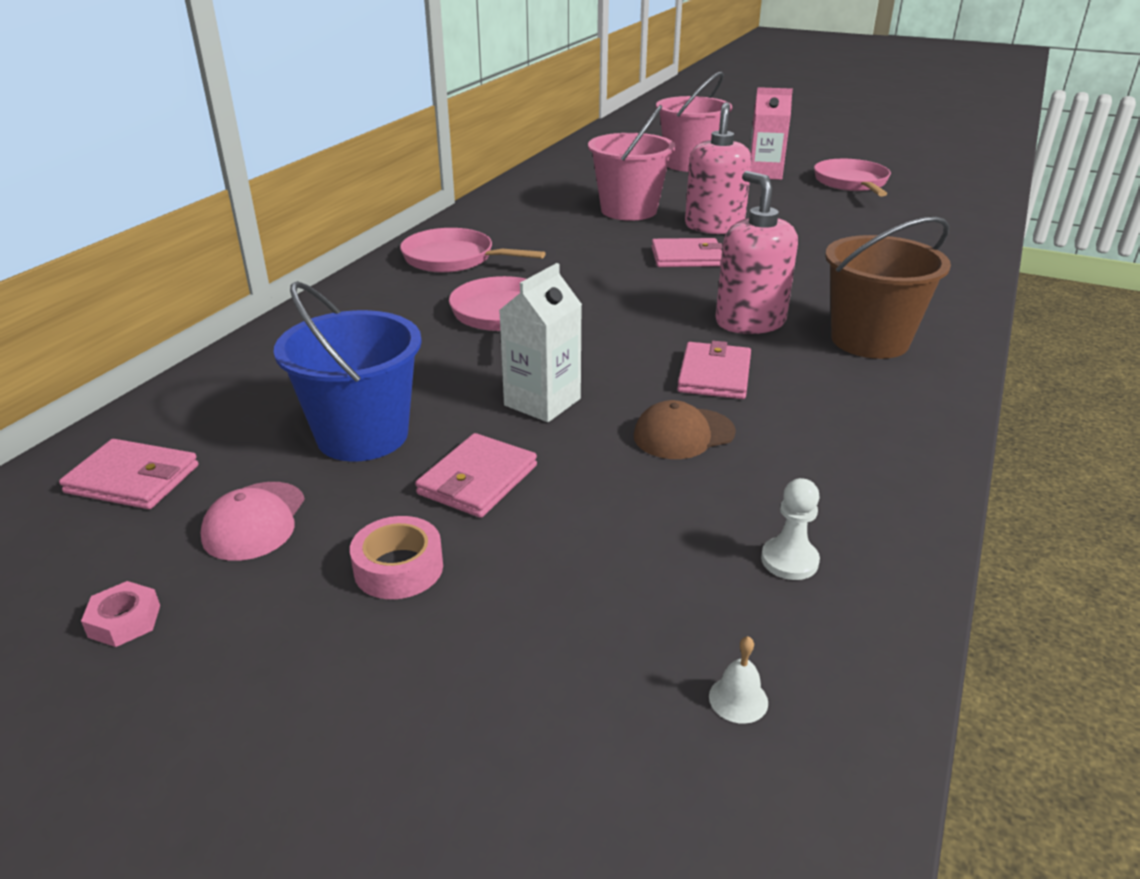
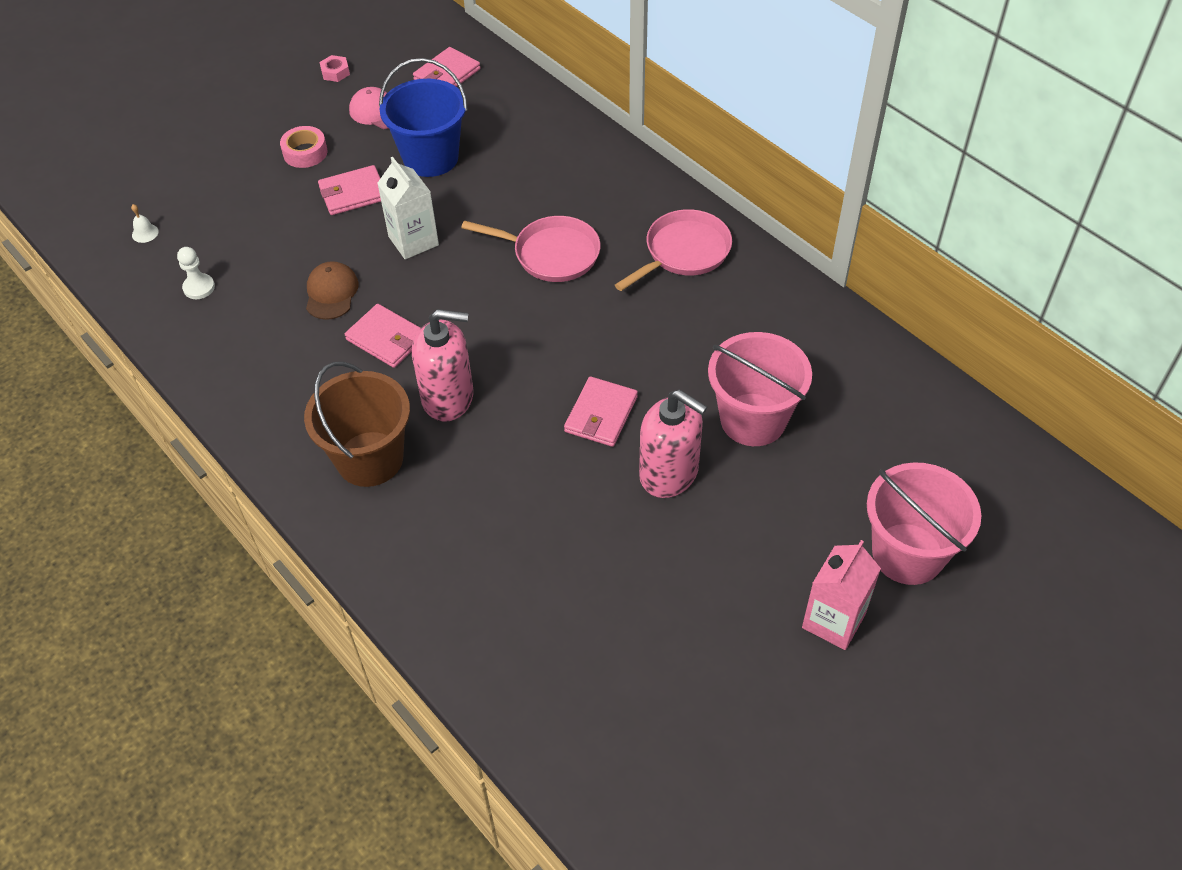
camera: 115 degrees right, 20 degrees up
pink wallet [415,433,537,518] -> pink wallet turned 75 degrees counterclockwise [318,165,381,215]
pink pan [814,159,891,196] -> none

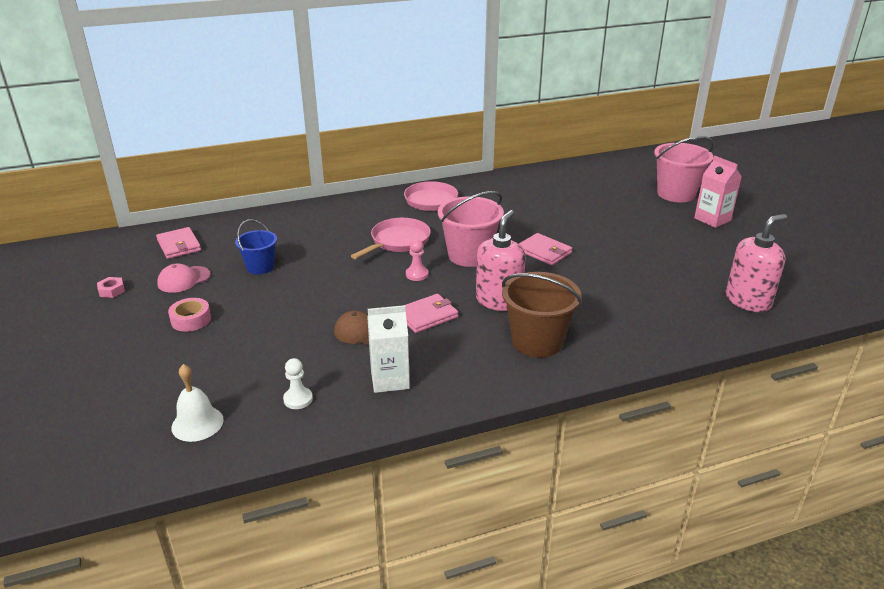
camera: 70 degrees left, 20 degrees down
white bell [131,204,159,243] -> white bell [171,364,224,442], size x1.92
pink wallet [318,165,381,215] -> none
white carton [377,157,439,259] -> white carton moved to [367,305,410,393]
blue bucket [379,58,468,177] -> blue bucket [235,219,277,274], size x0.61
pink soap dispenser [639,389,707,498] -> pink soap dispenser moved to [726,214,787,312]
pink bucket [708,332,812,446] -> pink bucket moved to [438,191,504,267]
none -> pink pawn [406,239,429,281]

